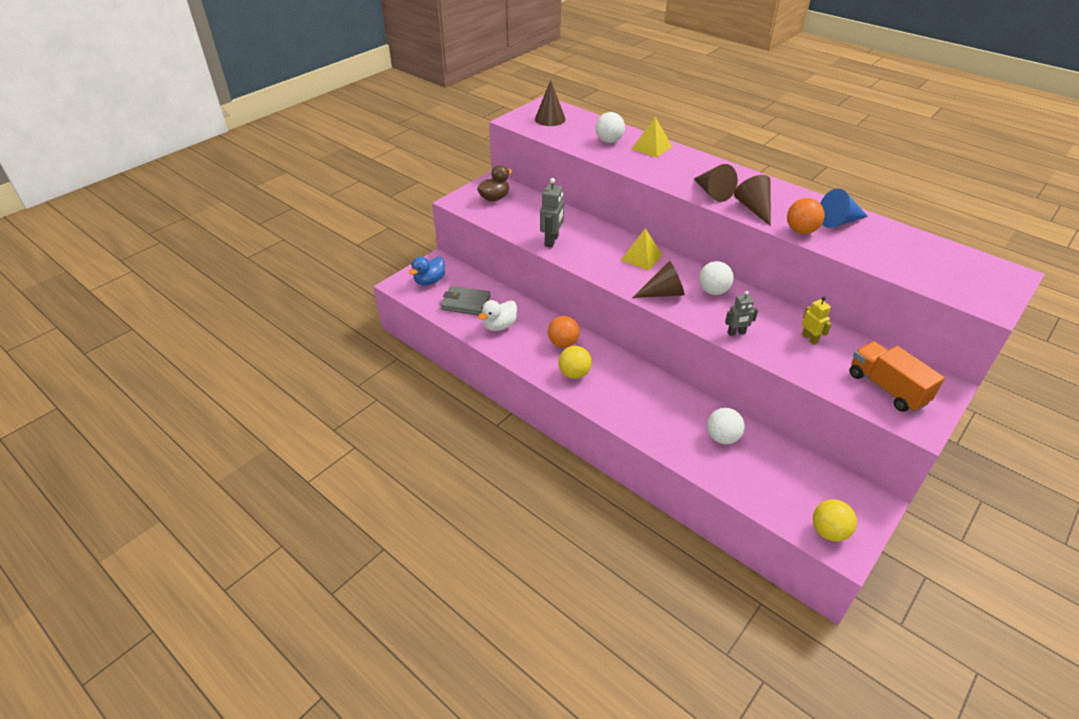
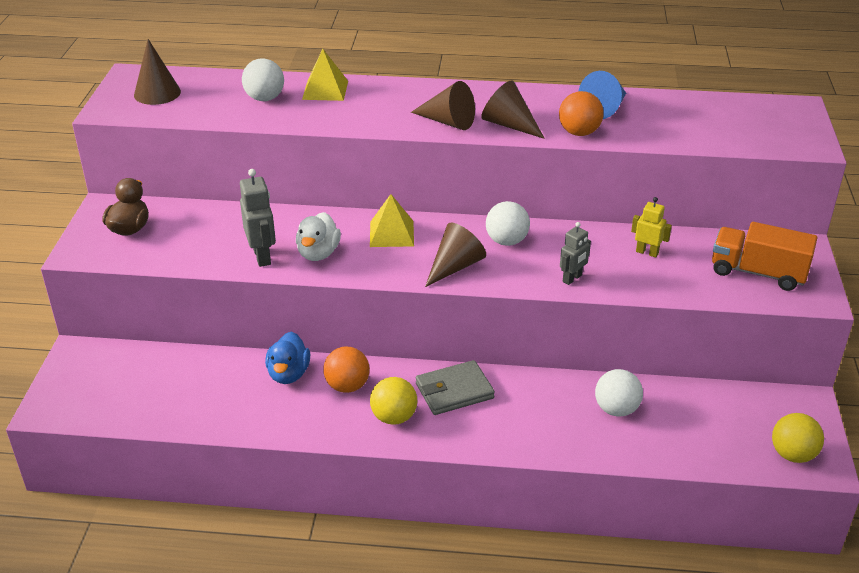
camera: 35 degrees left, 5 degrees down
blue duck [409,256,445,286] -> blue duck moved to [265,332,310,384]
grey wallet [441,286,490,316] -> grey wallet moved to [416,360,495,415]
white duck [478,300,517,331] -> white duck moved to [296,212,341,261]

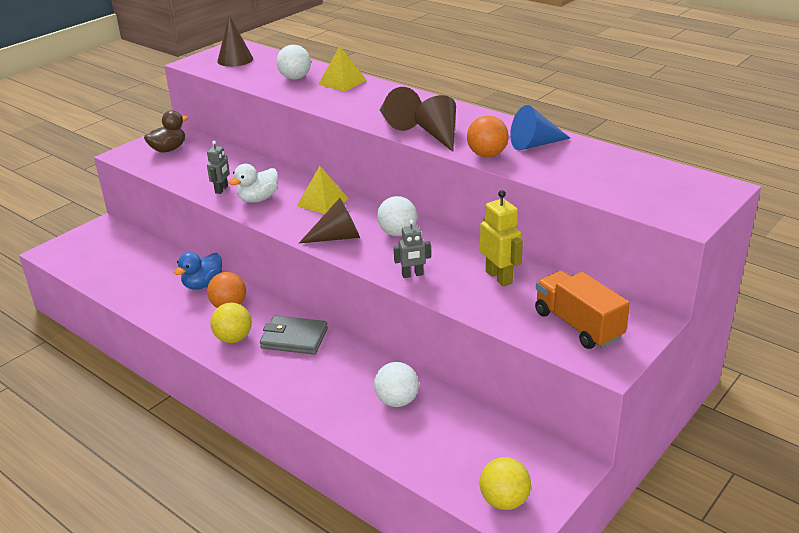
camera: 35 degrees right, 5 degrees down
grey robot [240,169,276,267] -> grey robot [207,141,230,194], size x0.65
yellow robot [631,197,672,258] -> yellow robot [480,190,523,287], size x1.54

